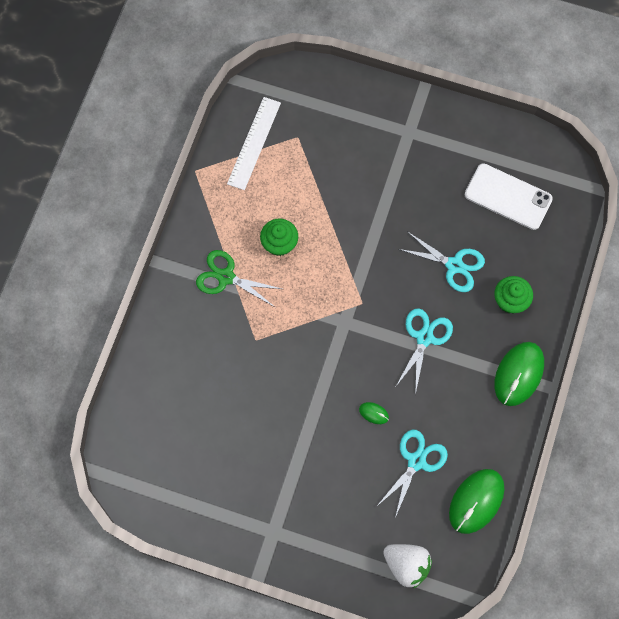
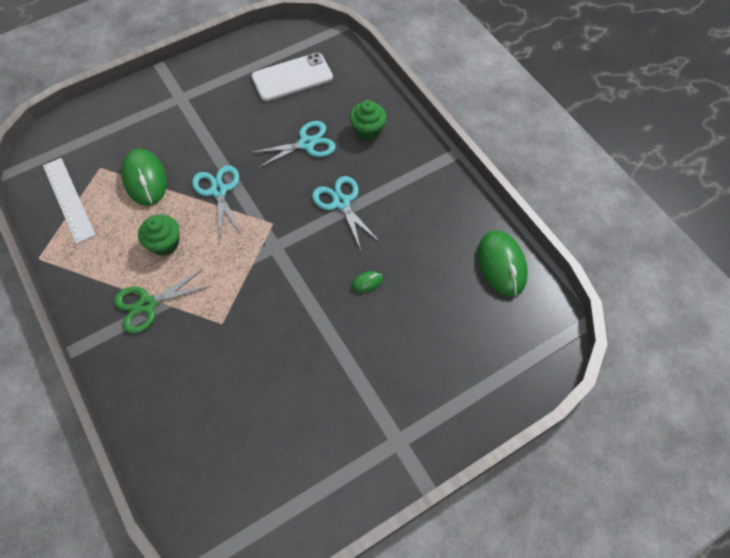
camera: 50 degrees left, 10 degrees down
turquoise scissors [376,430,448,518] -> turquoise scissors moved to [192,165,242,241]
white strawberry [383,544,432,589] -> none
green mouse [494,342,544,406] -> green mouse moved to [121,148,167,206]

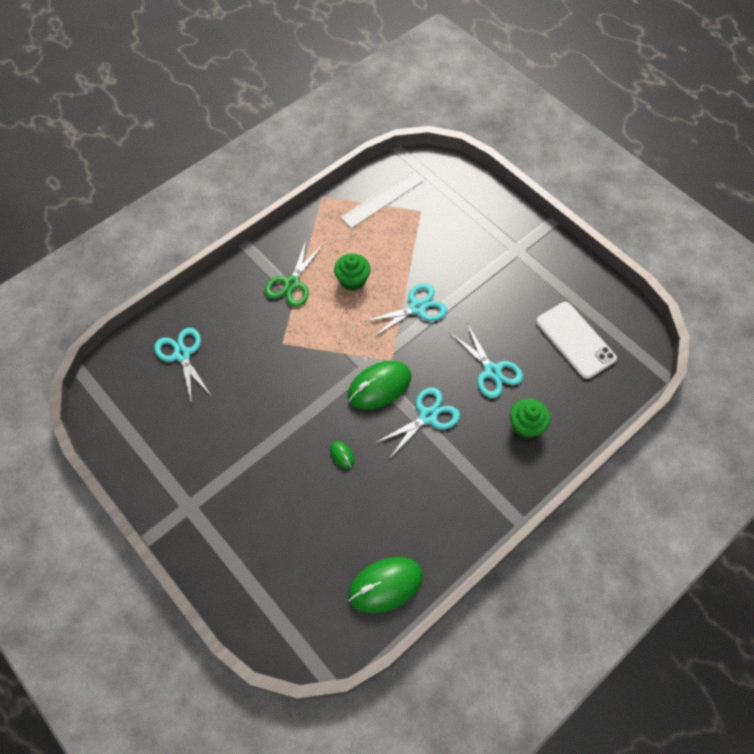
camera: 80 degrees right, 0 degrees up
green scissors [114,269,211,333] -> green scissors turned 120 degrees counterclockwise [265,241,324,307]
green mouse [121,148,167,206] -> green mouse moved to [348,361,411,410]
none -> turquoise scissors [154,328,212,405]

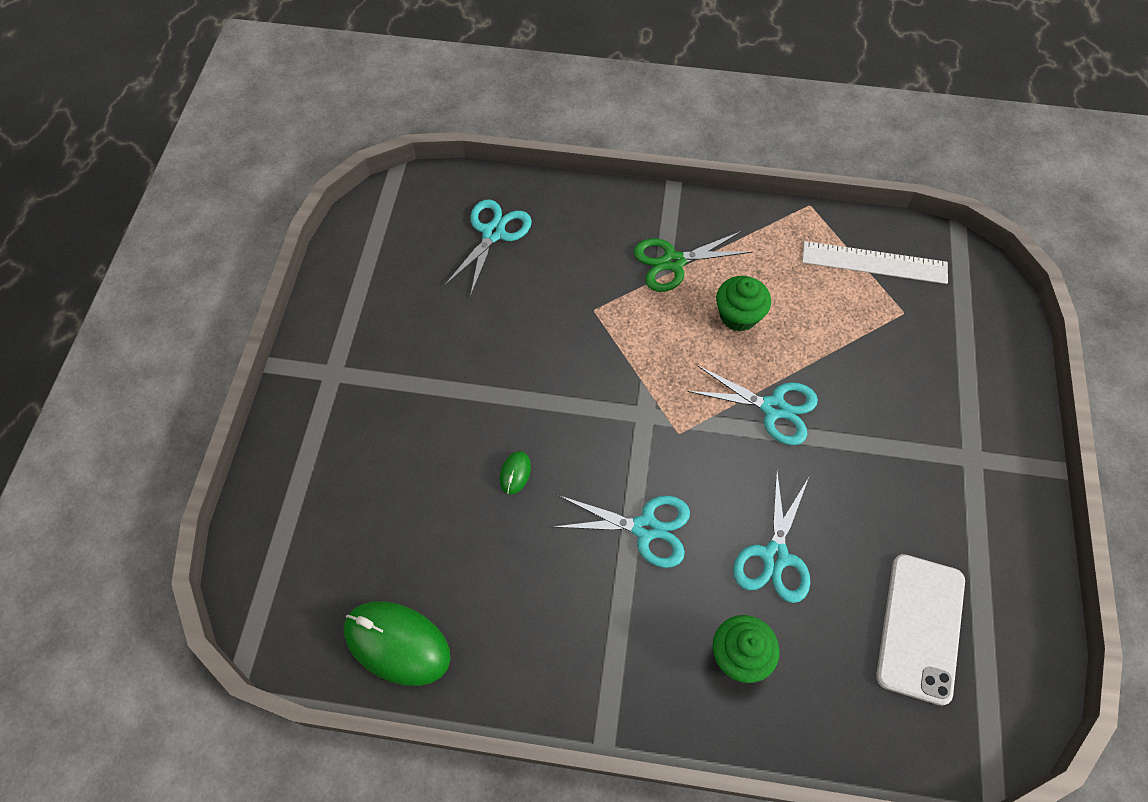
camera: 50 degrees right, 0 degrees up
green mouse [348,361,411,410] -> none

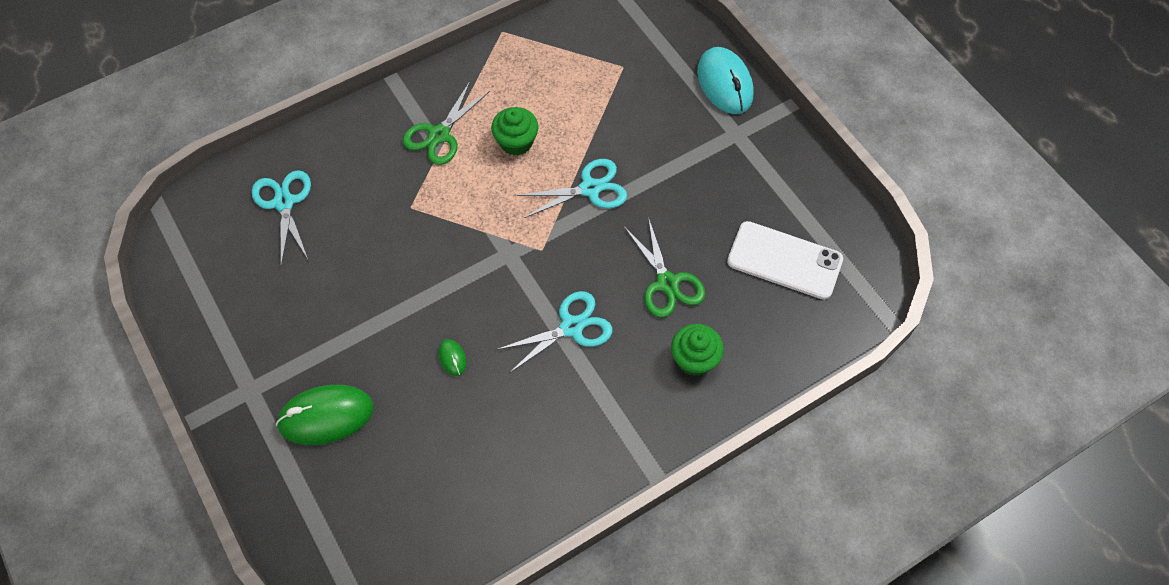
camera: 40 degrees left, 0 degrees up
green mouse [344,601,451,686] -> green mouse moved to [276,385,374,445]
turquoise scissors [733,471,810,603] -> green scissors [624,217,705,318]
white ruler [802,241,948,284] -> none
white phone [876,554,965,706] -> white phone turned 45 degrees counterclockwise [727,221,843,300]
none -> turquoise mouse [697,47,754,114]

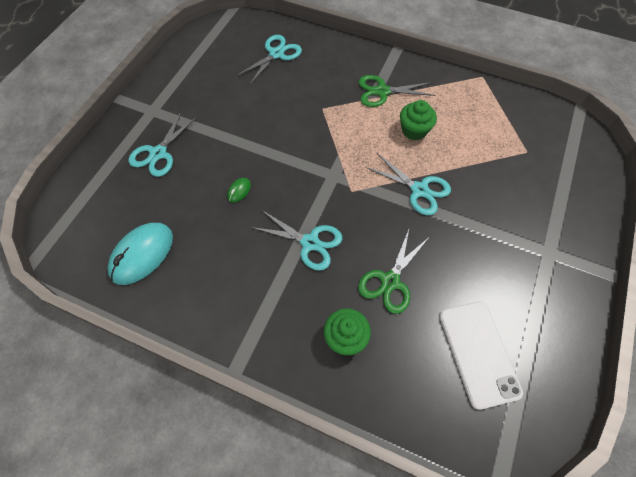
camera: 55 degrees right, 0 degrees up
green mouse [276,385,374,445] -> turquoise scissors [129,111,197,177]
turquoise mouse [697,47,754,114] -> turquoise mouse moved to [108,223,173,285]

